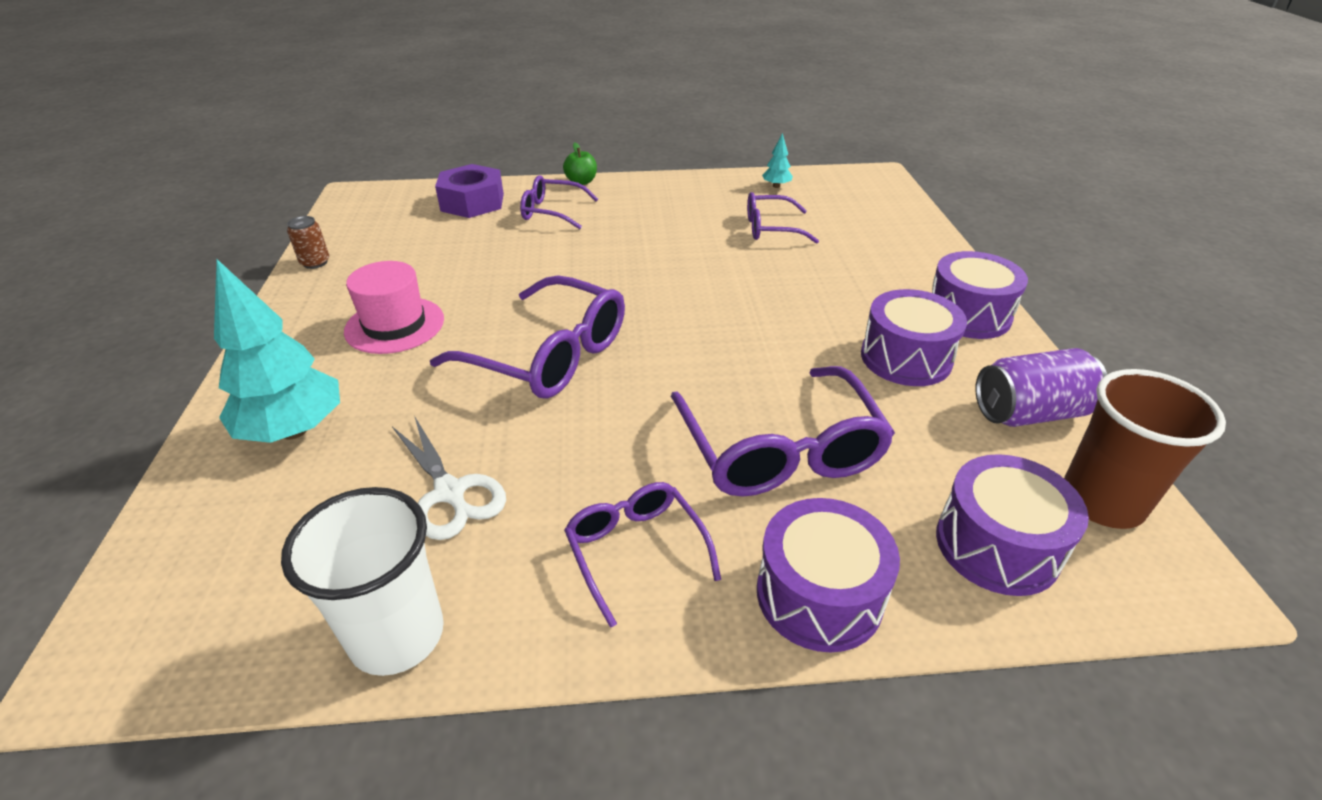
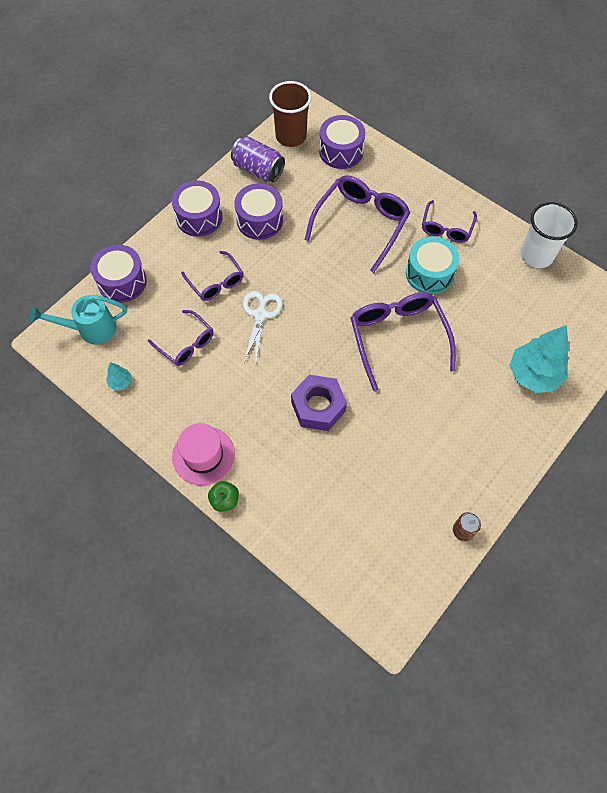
camera: 135 degrees left, 25 degrees up
pink hat [344,261,444,354] -> pink hat moved to [172,423,235,485]
white scissors [392,417,506,540] -> white scissors moved to [243,291,283,362]
purple nut [435,164,504,218] -> purple nut moved to [291,375,347,431]
purple glasses [520,175,598,229] -> purple glasses moved to [181,251,243,301]
purple drum [757,498,900,652] -> purple drum moved to [90,245,147,303]
none -> turquoise watering can [30,295,127,345]
none -> turquoise drum [406,236,459,294]

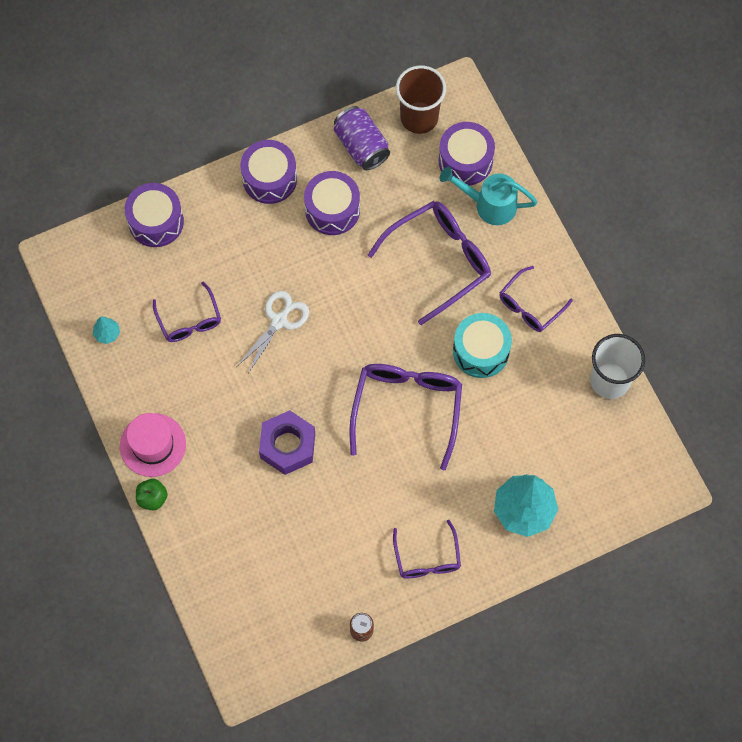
camera: 25 degrees right, 5 degrees up
turquoise watering can [30,295,127,345] -> turquoise watering can moved to [440,167,537,225]
purple glasses [181,251,243,301] -> purple glasses moved to [393,520,461,578]

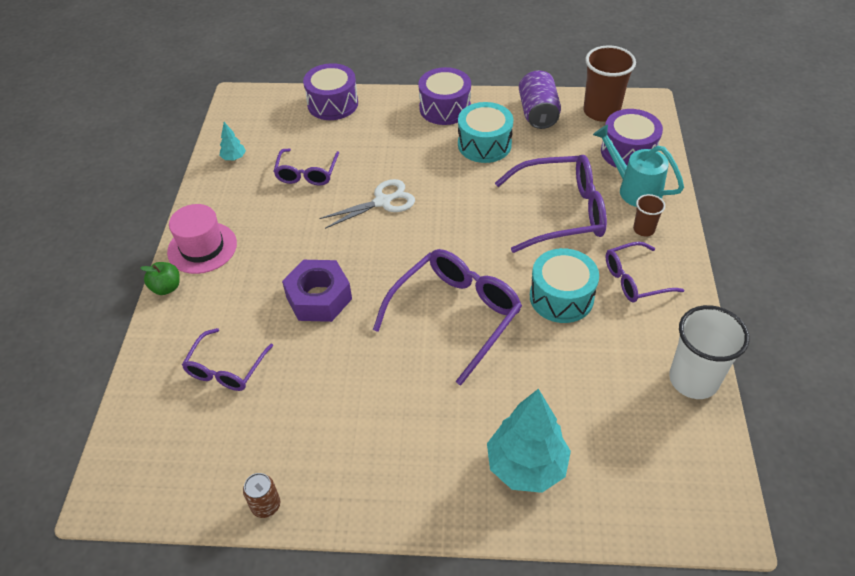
camera: 30 degrees right, 20 degrees down
purple drum [304,171,360,235] -> turquoise drum [458,102,513,163]
purple glasses [393,520,461,578] -> purple glasses moved to [182,328,273,391]
none -> brown cup [633,194,665,237]

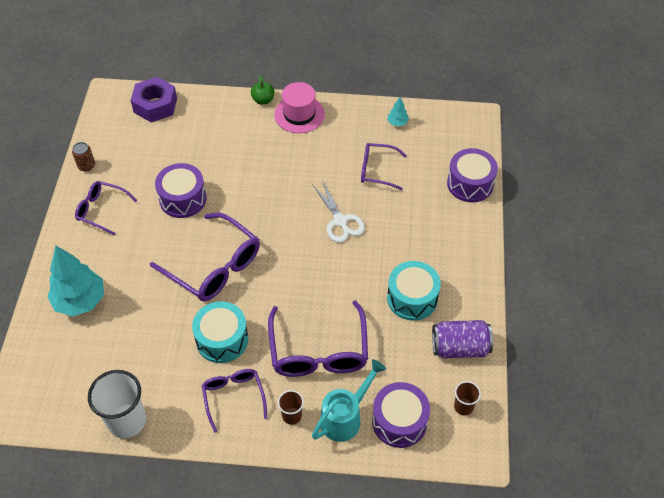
camera: 90 degrees right, 5 degrees up
purple glasses [182,328,273,391] -> purple glasses moved to [75,181,137,235]
purple nut [282,260,352,322] -> purple nut moved to [131,77,177,122]
purple drum [418,67,471,125] -> purple drum moved to [155,163,207,218]
brown cup [583,45,636,122] -> brown cup [454,381,481,415], size x0.51

